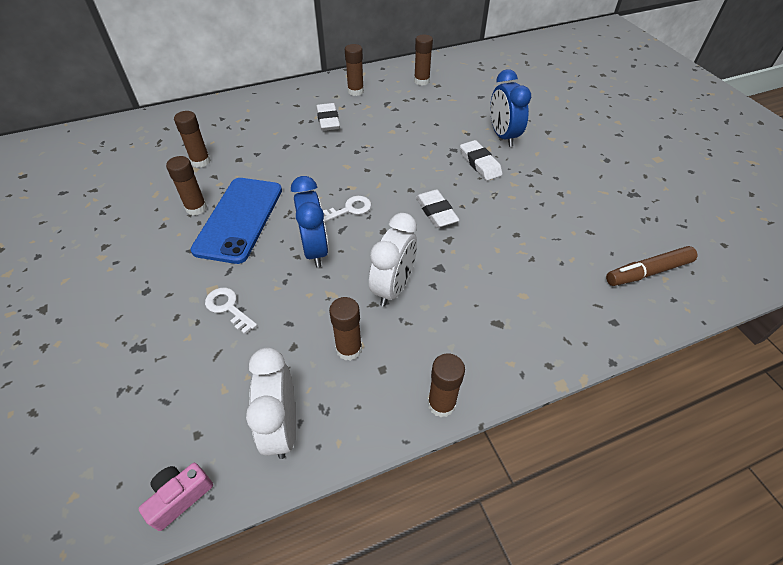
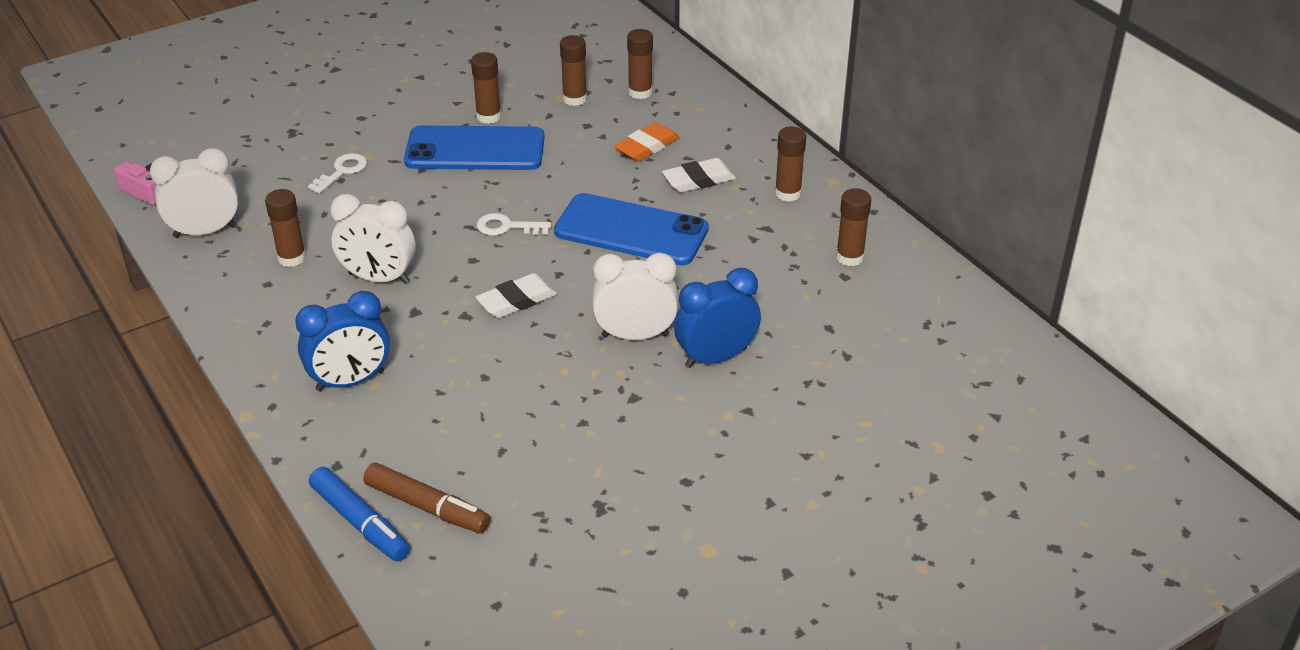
camera: 80 degrees right, 10 degrees down
blue clock [291,176,328,267] -> blue clock moved to [295,291,390,392]
white key [323,196,371,222] -> white key turned 135 degrees clockwise [477,213,551,236]
brown glue stick [428,353,465,417] -> brown glue stick moved to [627,29,653,99]
white eraser [460,140,502,181] -> white clock [592,253,678,340]
brown marker [606,246,697,286] -> brown marker turned 150 degrees clockwise [363,462,490,534]
none -> blue marker [309,467,410,561]
none -> blue phone [554,193,709,265]
none -> orange eraser [614,122,679,162]

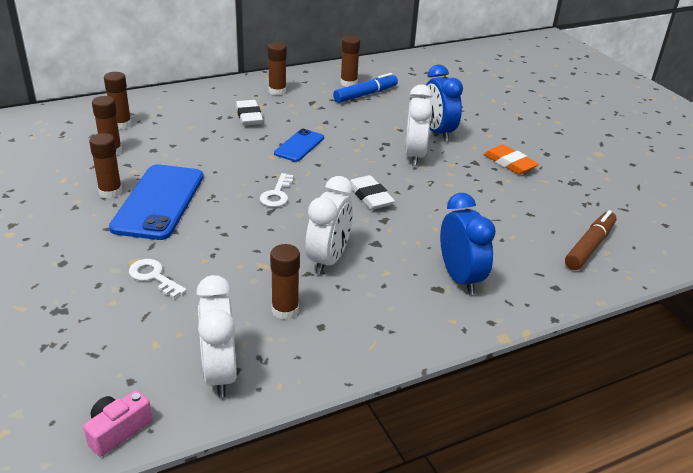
camera: 85 degrees left, 5 degrees down
blue marker [309,467,410,561] -> blue marker moved to [333,73,398,103]
blue phone [554,193,709,265] -> blue phone [274,129,324,162], size x0.55
orange eraser [614,122,679,162] -> orange eraser moved to [484,145,539,174]

